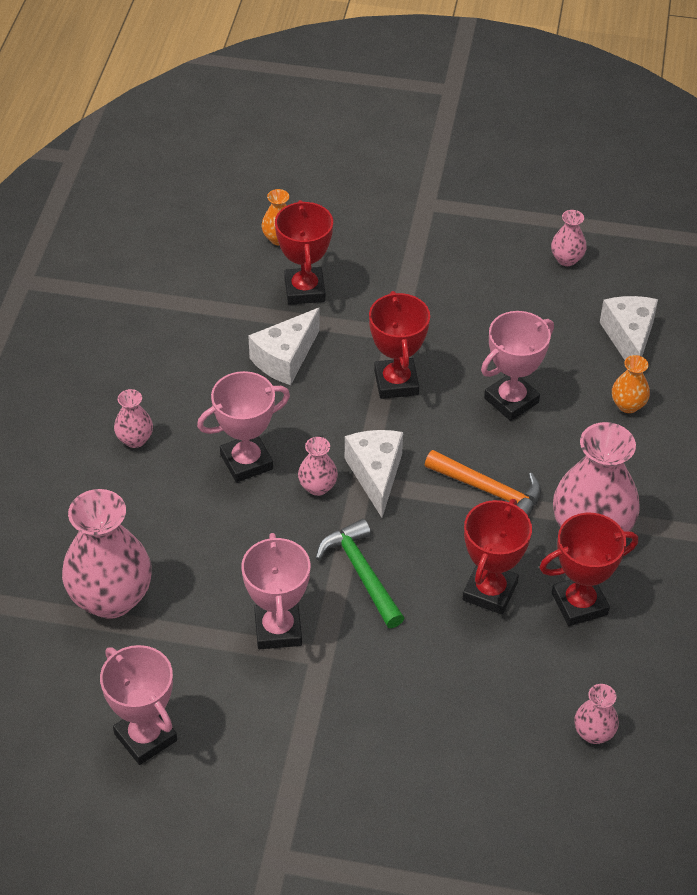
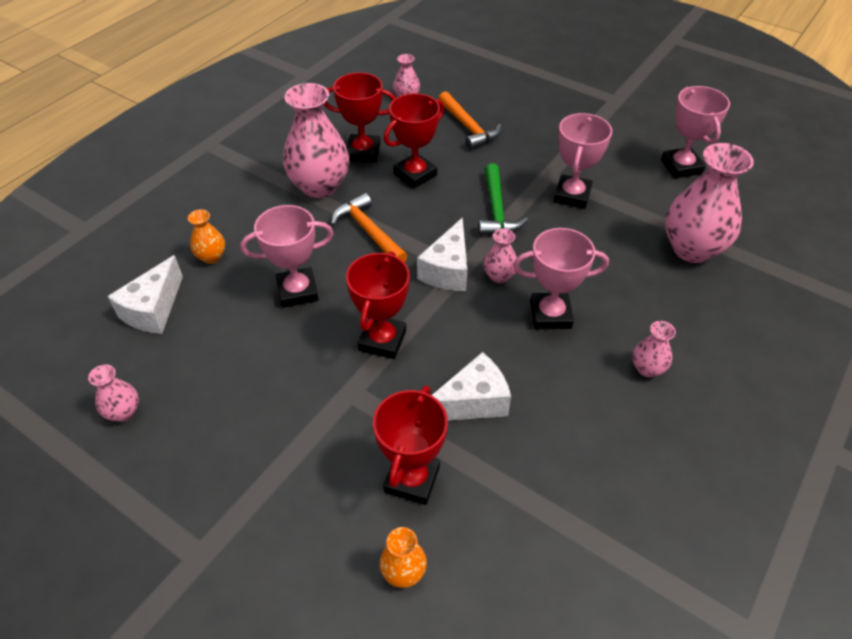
camera: 155 degrees left, 0 degrees up
none -> orange hammer [438,91,502,150]

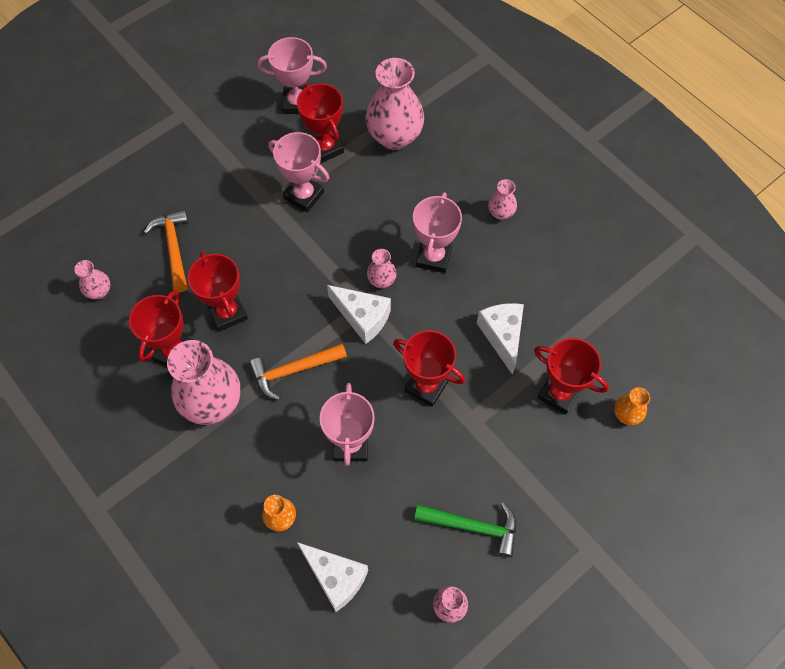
camera: 75 degrees left, 15 degrees up
orange hammer [438,91,502,150] -> orange hammer turned 90 degrees counterclockwise [144,209,188,292]
green hammer [479,164,528,235] -> green hammer moved to [414,502,516,557]
none -> red trophy [297,83,344,163]

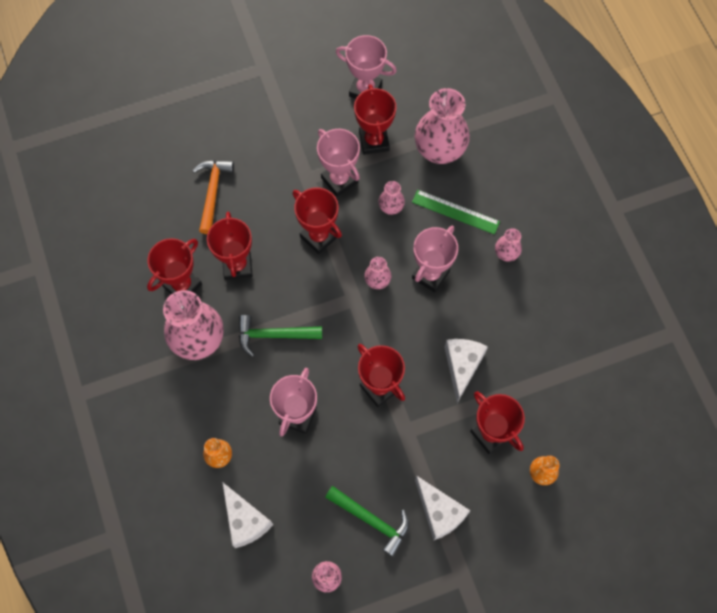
camera: 20 degrees right, 5 degrees up
pink vase [74,260,110,299] -> pink vase moved to [378,181,405,215]
orange hammer [249,344,347,400] -> green hammer [239,315,322,357]
white cheese [327,285,391,344] -> white cheese moved to [415,475,471,540]
none -> red trophy [293,188,342,254]
none -> green ruler [412,190,500,234]

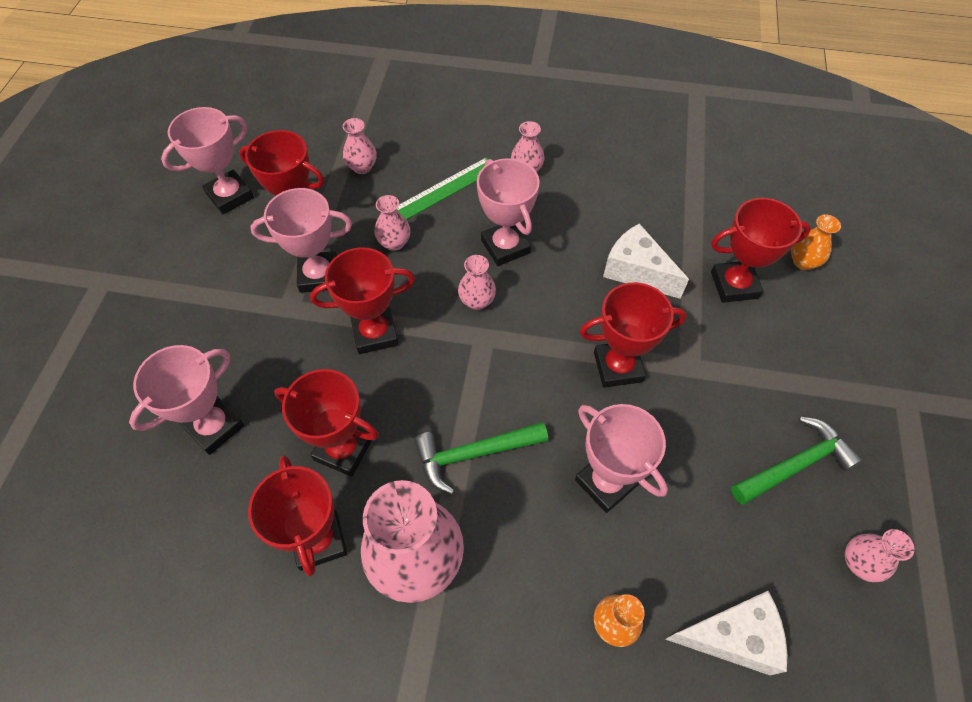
camera: 60 degrees left, 10 degrees down
orange hammer [192,160,234,234] -> pink trophy [129,345,245,455]
green hammer [239,315,322,357] -> green hammer turned 45 degrees clockwise [414,422,548,495]
pink vase [415,88,470,164] -> pink vase [343,118,377,174], size x0.47
white cheese [415,475,471,540] -> none

